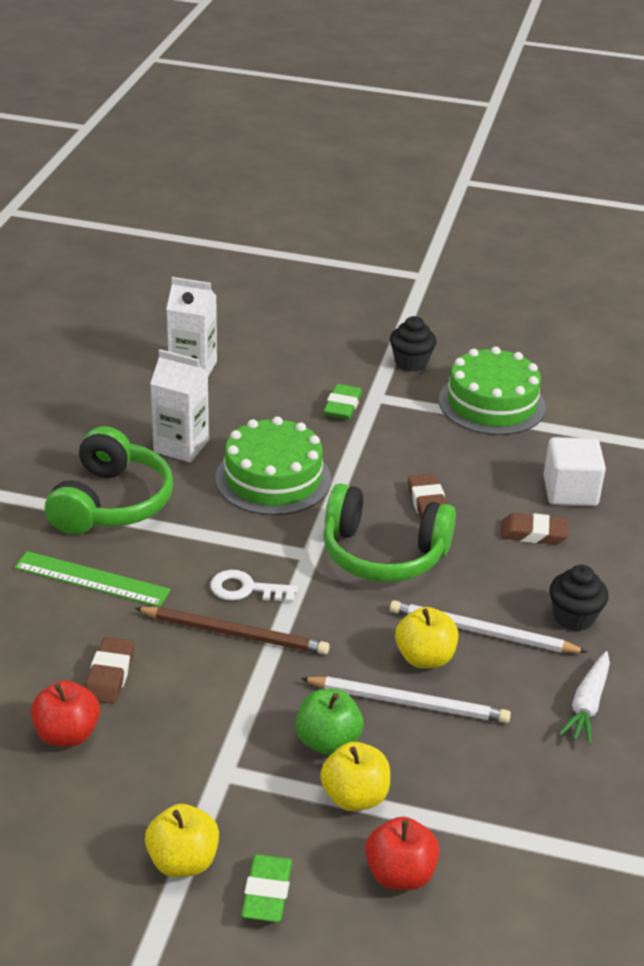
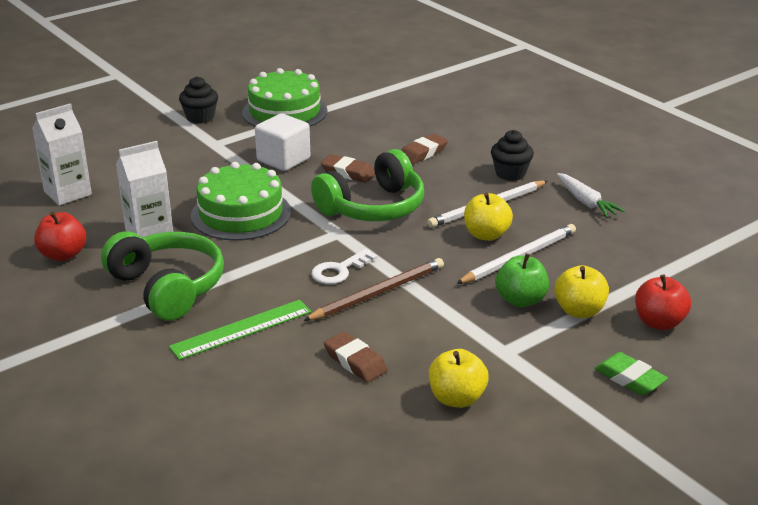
camera: 50 degrees left, 5 degrees down
red apple [31,680,100,747] -> red apple moved to [34,212,86,261]
yellow apple [145,804,219,877] -> yellow apple moved to [429,349,489,408]
green eraser [323,384,362,419] -> none
white cube [543,437,606,506] -> white cube moved to [255,113,310,171]

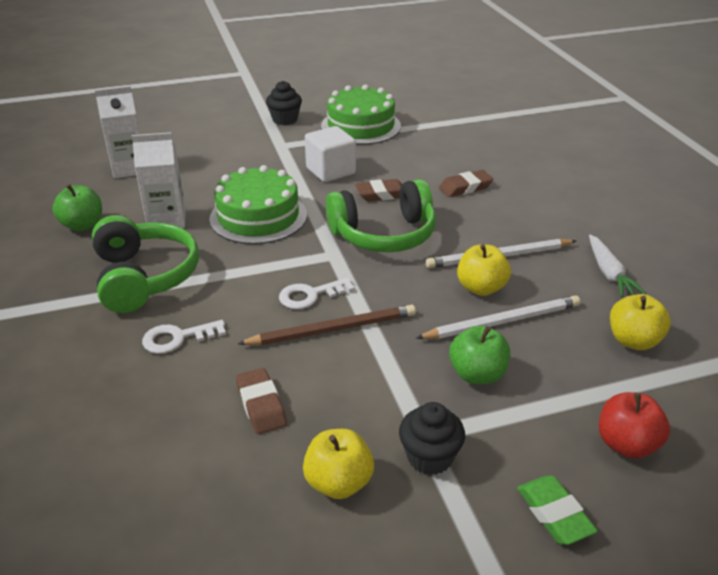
camera: 20 degrees right, 5 degrees up
red apple [34,212,86,261] -> green apple [52,184,102,231]
green ruler [169,300,312,360] -> white key [142,320,226,354]
brown eraser [321,154,375,183] -> brown eraser turned 60 degrees counterclockwise [355,179,402,202]
black cupcake [491,130,534,181] -> black cupcake moved to [399,402,465,475]
yellow apple [554,265,609,318] -> yellow apple moved to [610,294,671,350]

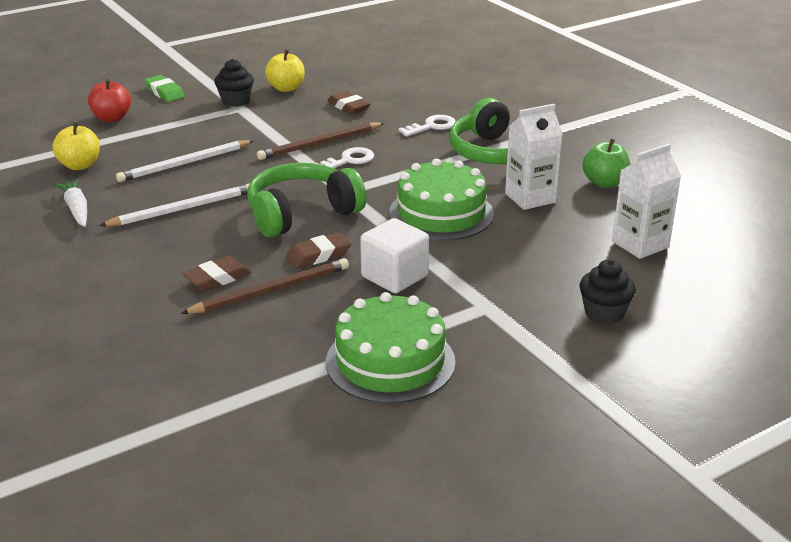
camera: 165 degrees right, 5 degrees down
black cupcake [266,81,302,125] -> black cupcake moved to [579,259,636,324]
green apple [449,325,510,384] -> none
yellow apple [457,244,511,296] -> none
none -> brown pencil [181,258,349,314]

